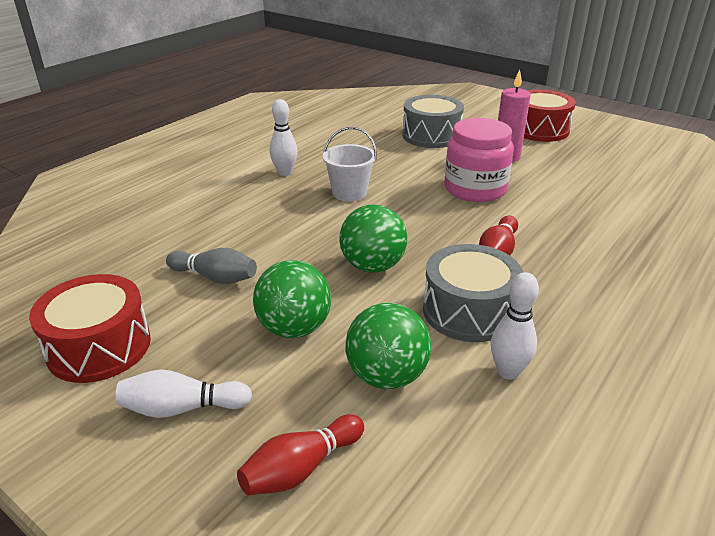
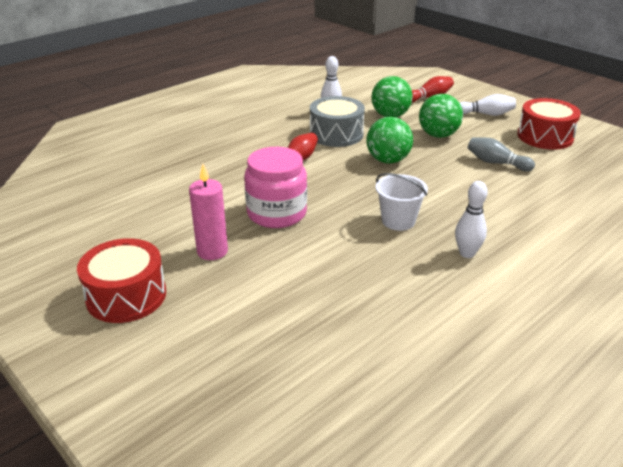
camera: 170 degrees left, 0 degrees up
grey drum [402,95,464,148] -> none

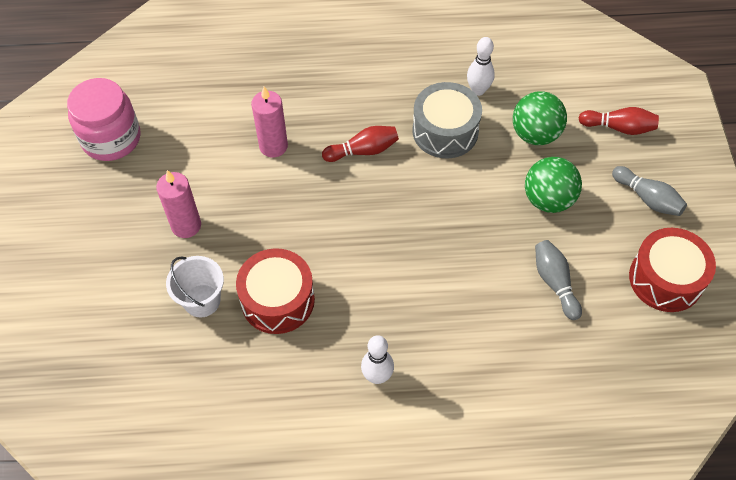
camera: 40 degrees right, 25 degrees up
red drum [77,238,166,323] -> red drum moved to [236,248,315,334]
pink jar [244,147,307,228] -> pink jar moved to [67,78,141,161]
green ball [366,117,413,164] -> none
white bucket [376,173,428,231] -> white bucket moved to [166,256,224,318]
white bowling pin [460,94,516,116] -> grey bowling pin [612,166,687,216]
none -> pink candle [251,87,288,157]

